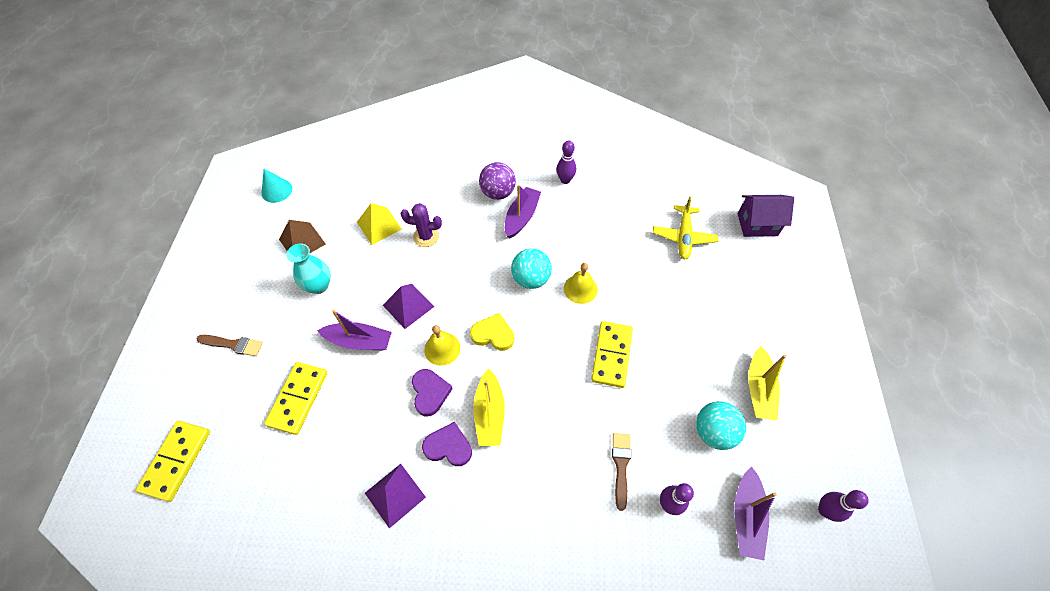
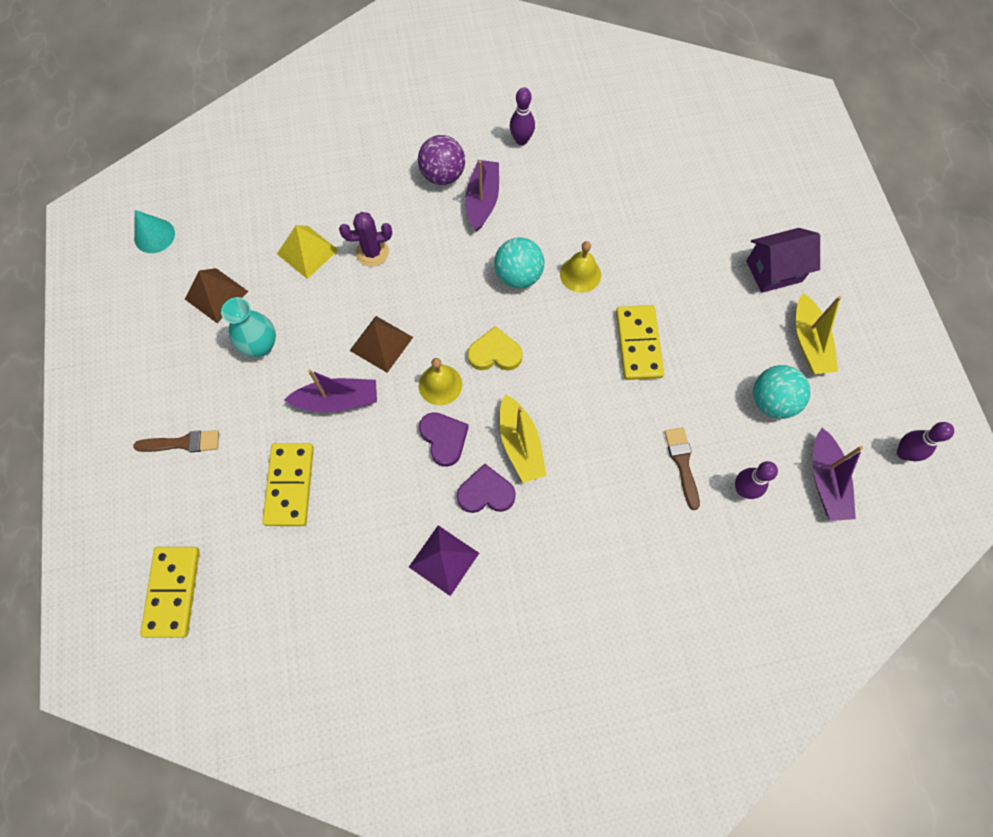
camera: 15 degrees left, 10 degrees up
purple pyramid [383,284,434,329] -> brown pyramid [350,316,413,373]
yellow plane [653,196,718,259] -> none
purple house [738,195,794,237] -> purple house moved to [746,228,820,293]

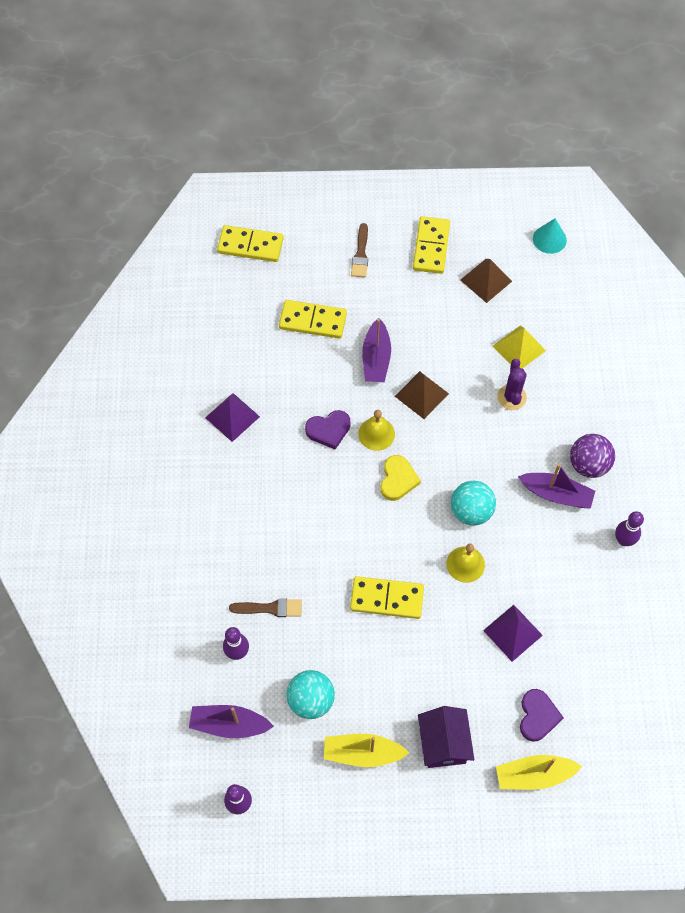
camera: 100 degrees right, 5 degrees down
turquoise vase [221,297,276,357] -> none
purple heart [457,464,516,513] -> purple heart moved to [520,689,564,742]
yellow boat [500,394,547,483] -> yellow boat moved to [496,755,582,790]
none -> yellow domino [413,216,450,274]
none -> purple pyramid [483,605,543,662]

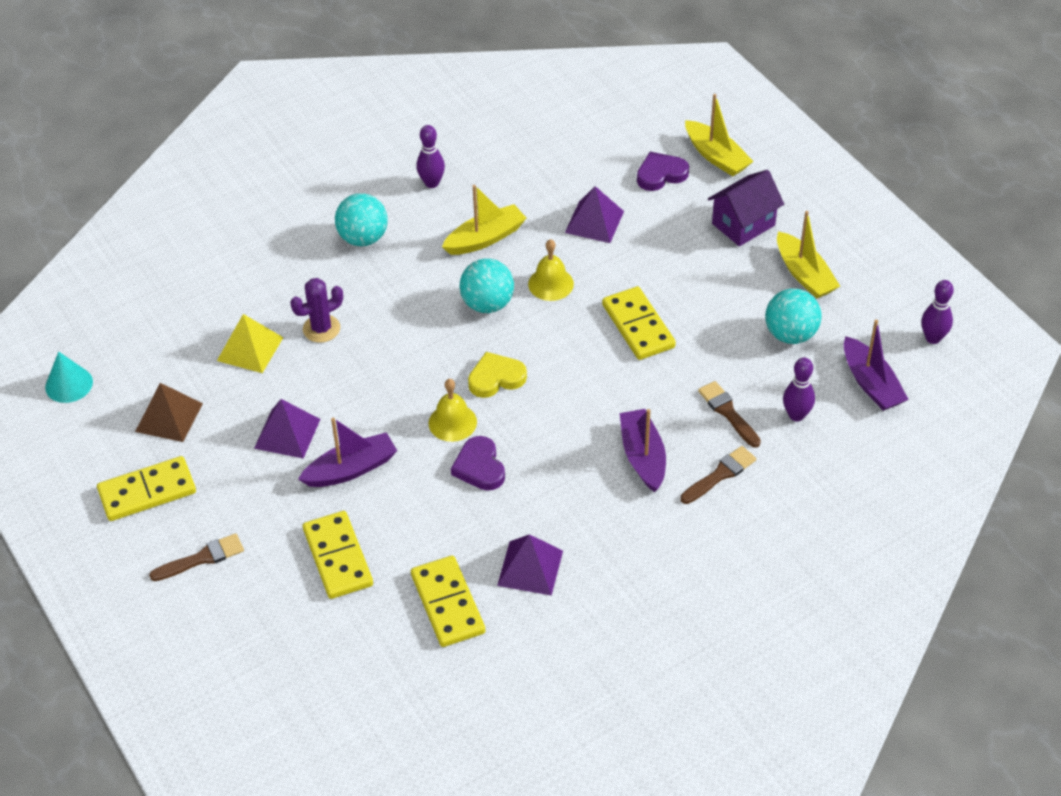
camera: 120 degrees left, 15 degrees down
yellow domino [217,225,284,262] -> yellow domino moved to [411,556,485,647]
purple heart [305,410,351,449] -> purple heart turned 150 degrees counterclockwise [451,436,505,491]
brown pyramid [395,371,449,419] -> none
purple boat [518,464,595,509] -> purple boat moved to [620,409,666,492]
purple ball [570,434,615,478] -> turquoise ball [335,193,388,246]
none -> purple pyramid [254,399,320,459]
none -> yellow boat [442,185,526,255]
none -> brown brush [680,446,756,504]

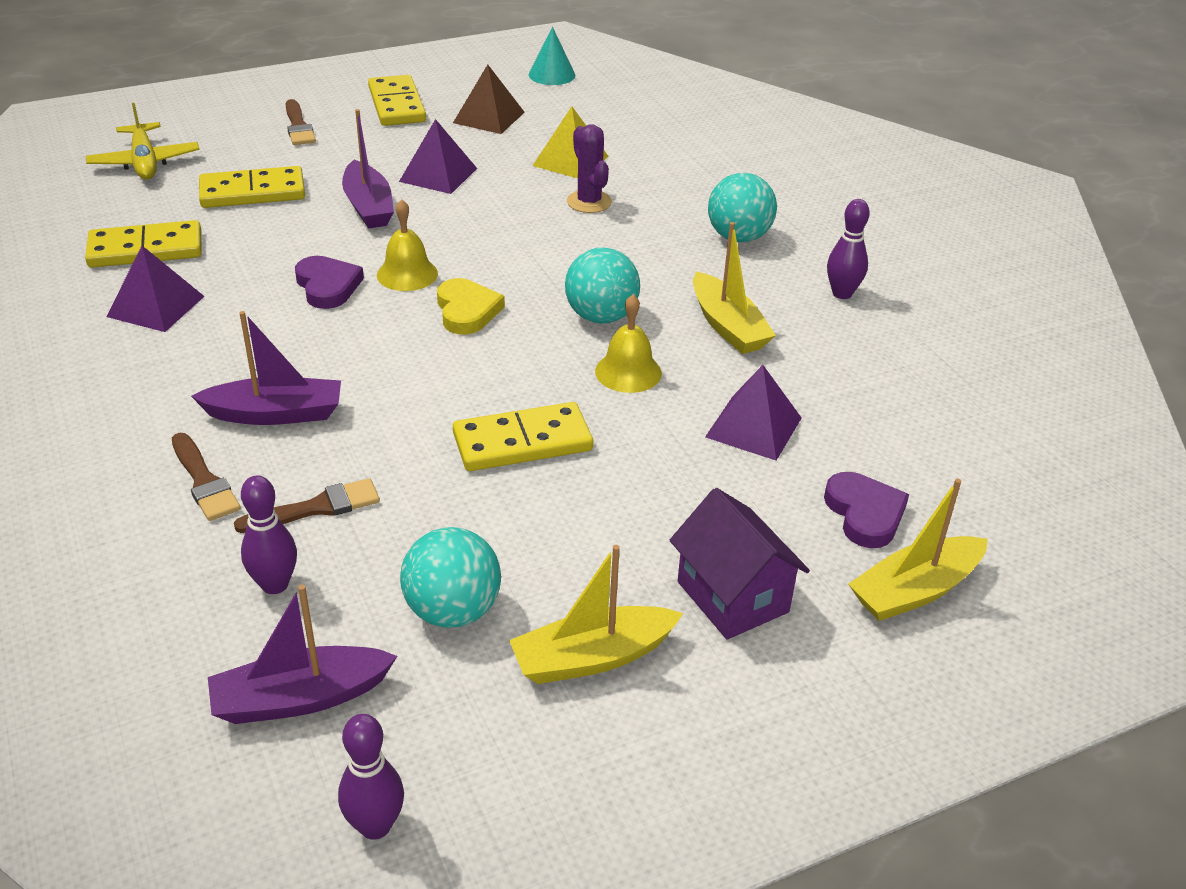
camera: 95 degrees right, 10 degrees down
purple heart [451,436,505,491] -> purple heart turned 75 degrees clockwise [295,256,364,309]
none -> yellow plane [86,103,199,179]

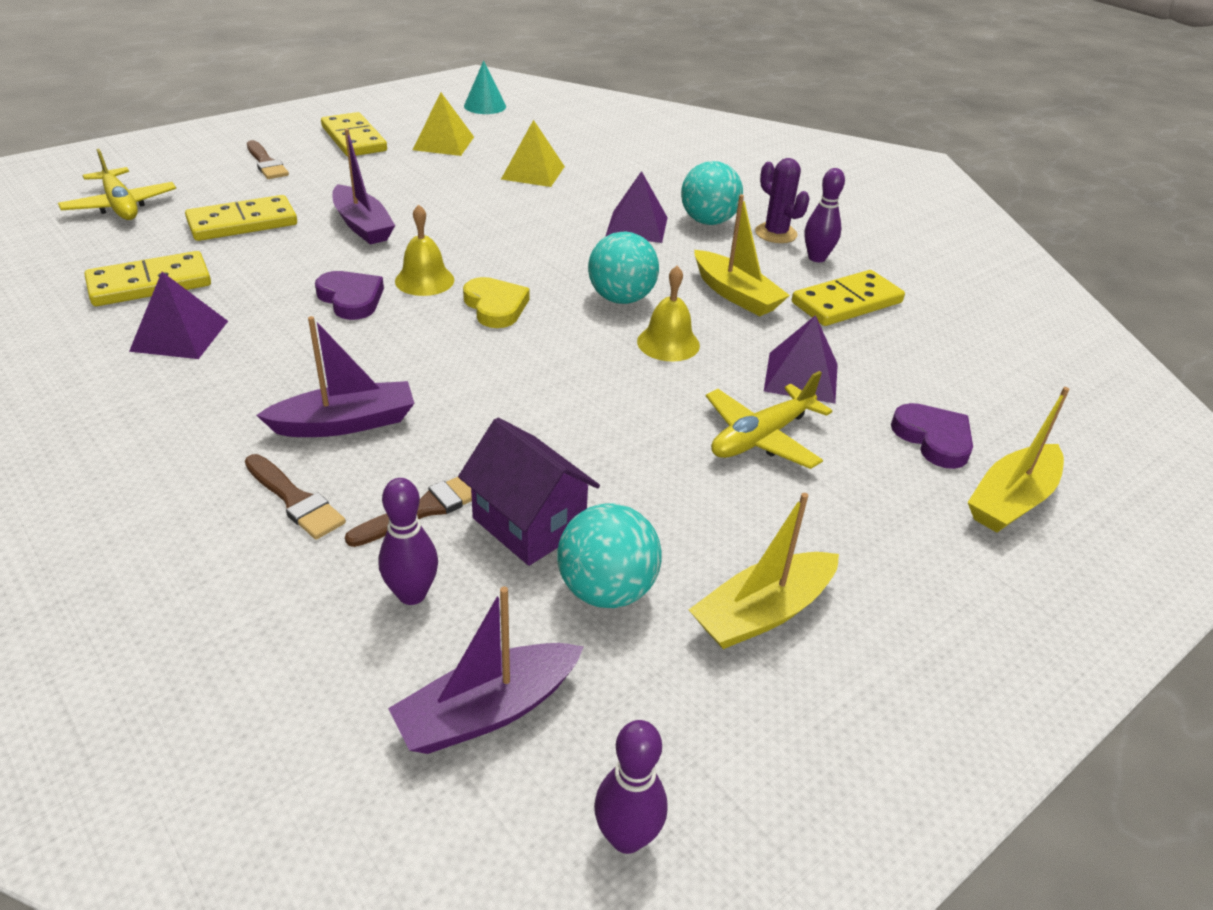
camera: 15 degrees left, 0 degrees up
purple pyramid [399,119,477,194] -> purple pyramid moved to [606,171,668,243]
brown pyramid [453,65,525,134] -> yellow pyramid [413,92,474,156]
yellow domino [453,402,593,471] -> yellow domino moved to [792,270,905,326]
purple cactus [567,124,612,213] -> purple cactus moved to [755,158,810,243]
purple house [670,488,810,639] -> purple house moved to [458,418,600,566]
none -> yellow plane [706,371,832,469]

